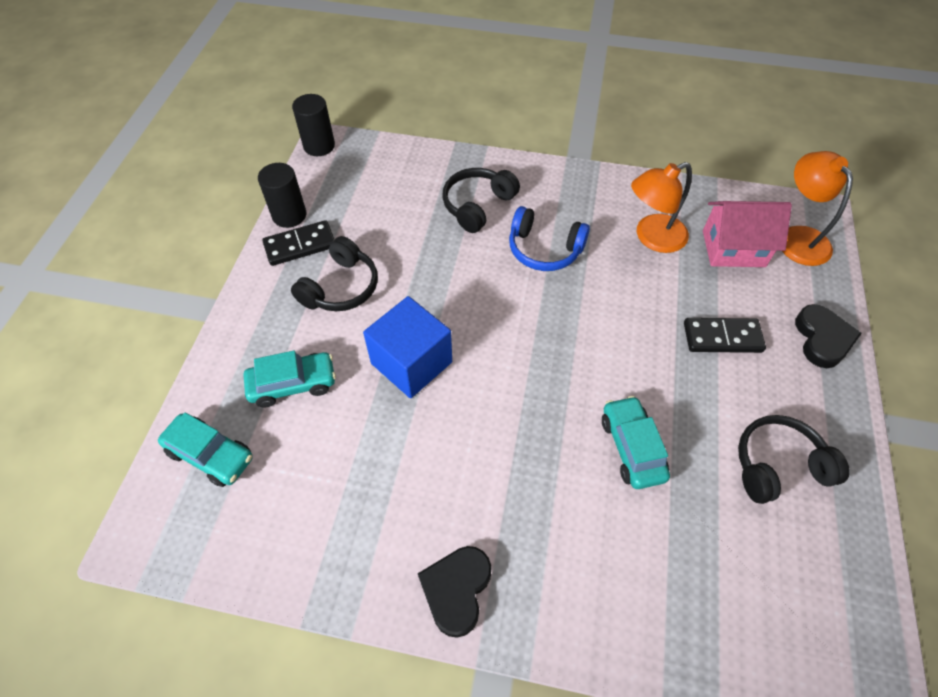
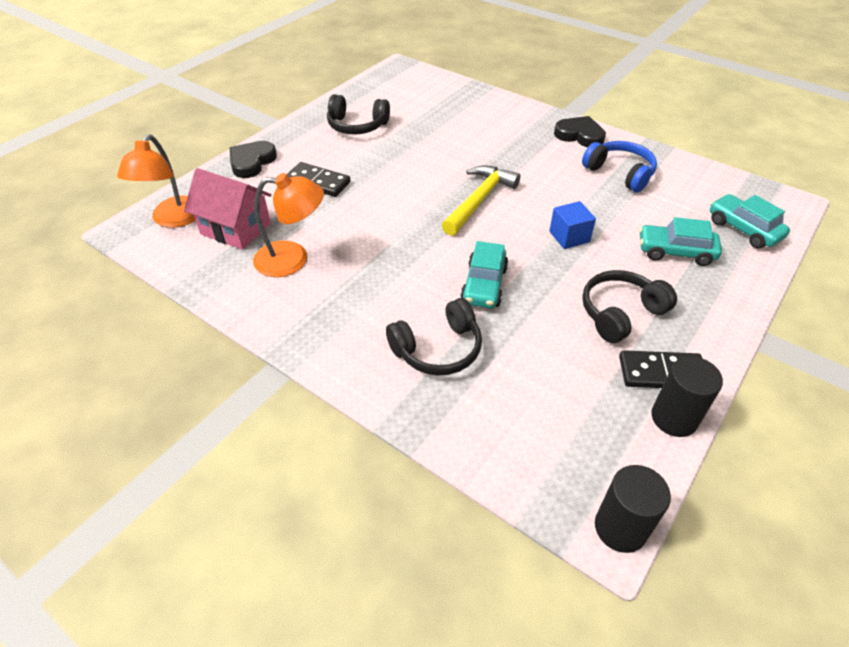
camera: 155 degrees left, 10 degrees down
blue cube [363,296,452,398] -> blue cube [549,201,596,249], size x0.59
black heart [418,546,492,638] -> black heart turned 105 degrees counterclockwise [554,116,606,147]
blue headphones [509,206,590,271] -> blue headphones moved to [582,141,657,192]
turquoise car [602,396,670,489] -> turquoise car moved to [461,241,508,308]
none -> yellow hammer [442,166,520,236]

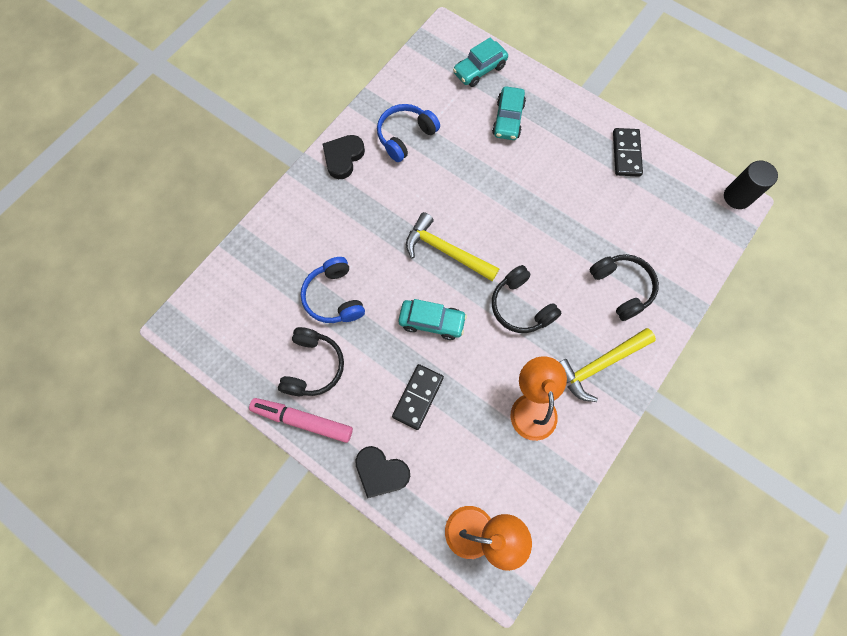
camera: 90 degrees left, 25 degrees up
pink house [184,168,272,250] -> none
turquoise car [461,241,508,308] -> turquoise car moved to [398,299,467,340]
blue cube [549,201,596,249] -> none
black headphones [582,270,677,343] -> black headphones moved to [492,265,562,333]
black cylinder [651,356,723,437] -> none
none -> pink marker [249,398,353,443]
none -> blue headphones [301,257,365,323]
none -> yellow hammer [559,328,656,402]

